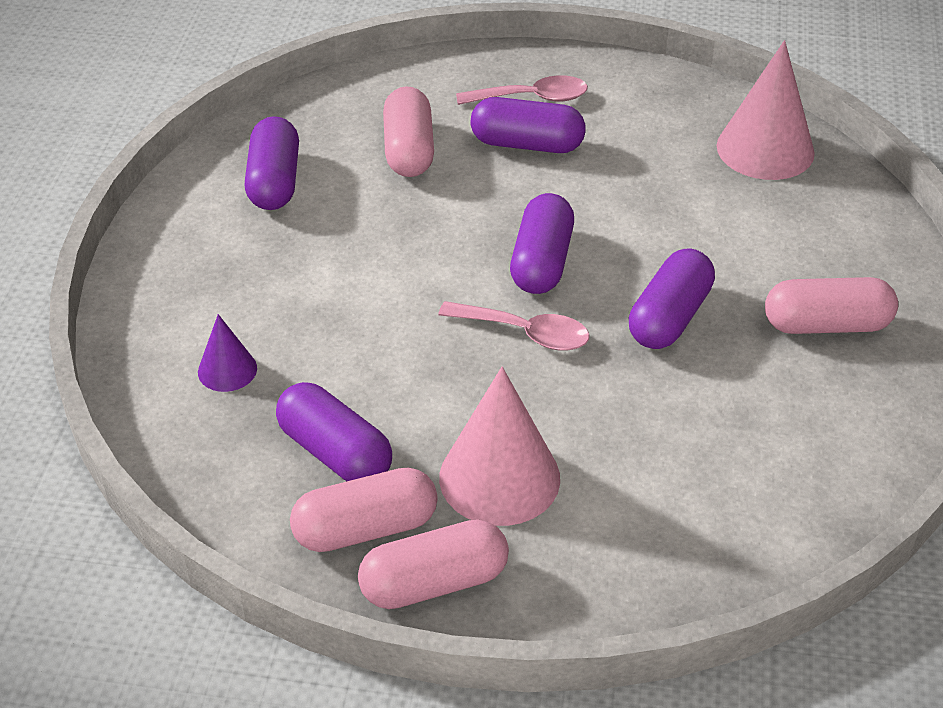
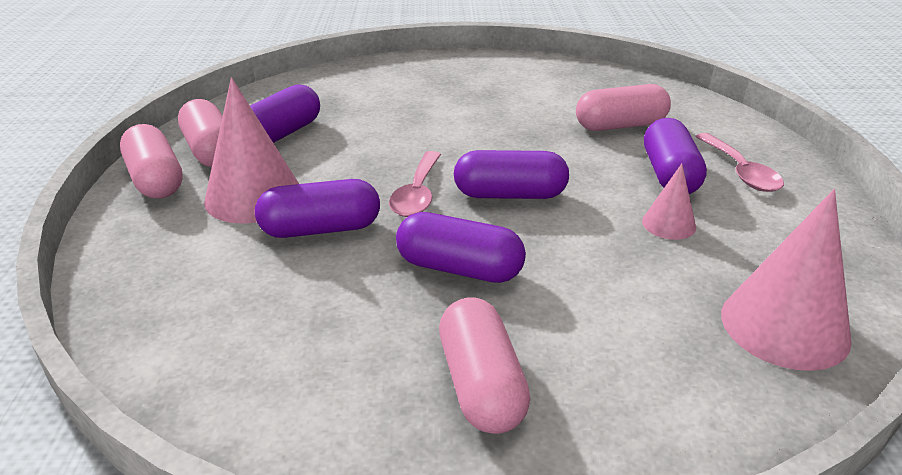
camera: 80 degrees right, 10 degrees down
purple cone [198,314,257,392] -> none
purple capsule [245,116,299,210] -> purple capsule moved to [255,179,380,238]
none -> pink cone [642,164,696,240]

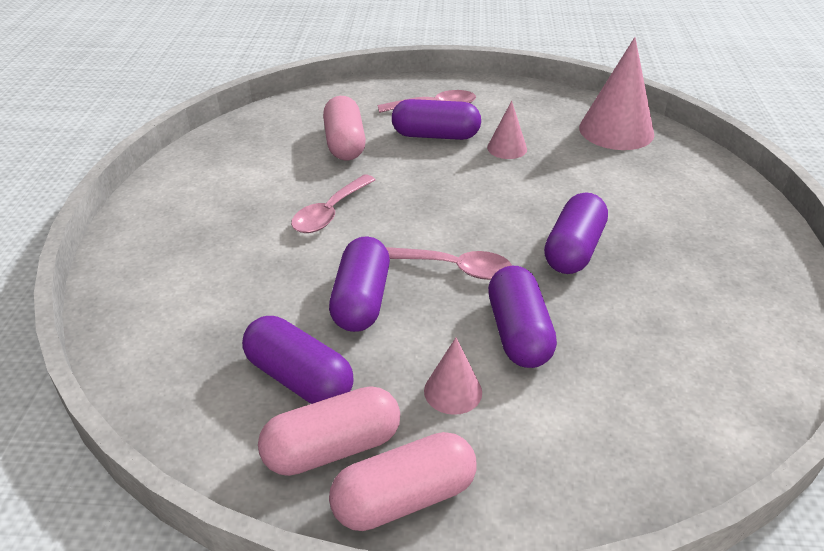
camera: 85 degrees left, 5 degrees up
pink cone [204,77,299,224] -> pink cone [424,338,482,415], size x0.52
pink capsule [439,297,530,434] -> none
purple capsule [454,150,569,199] -> purple capsule moved to [329,236,390,332]
none -> pink spoon [291,174,375,233]

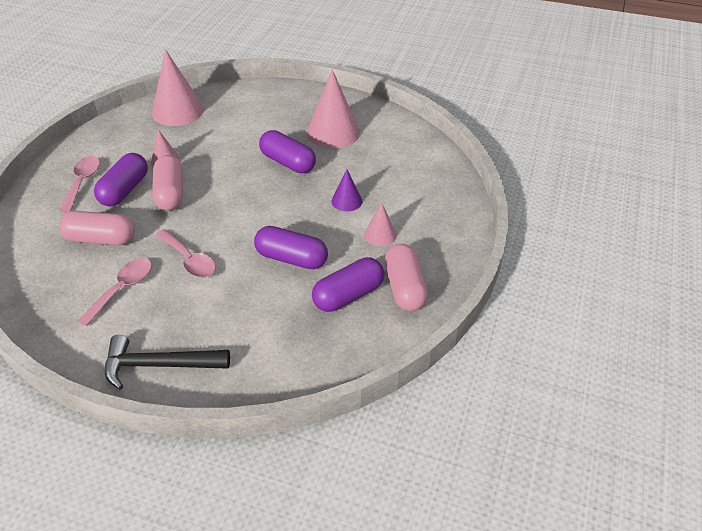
camera: 75 degrees left, 5 degrees up
pink capsule [329,432,477,531] -> pink capsule moved to [152,155,183,211]
pink spoon [386,247,512,280] -> pink spoon moved to [78,258,152,326]
purple capsule [488,266,557,368] -> purple cone [332,169,363,211]
none -> black hammer [105,335,230,390]
none -> pink cone [307,70,360,149]

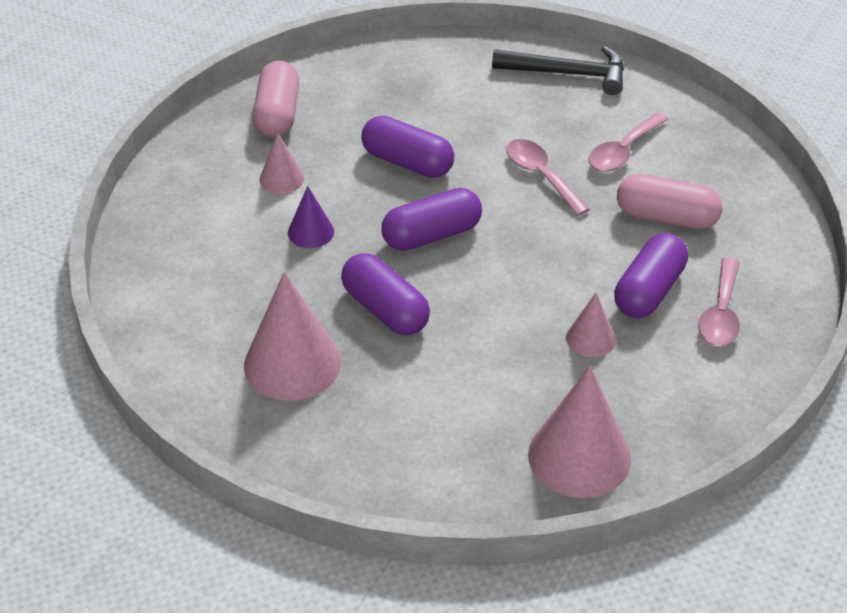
camera: 170 degrees left, 0 degrees up
pink capsule [152,155,183,211] -> none
purple capsule [312,257,385,312] -> purple capsule moved to [381,188,482,251]

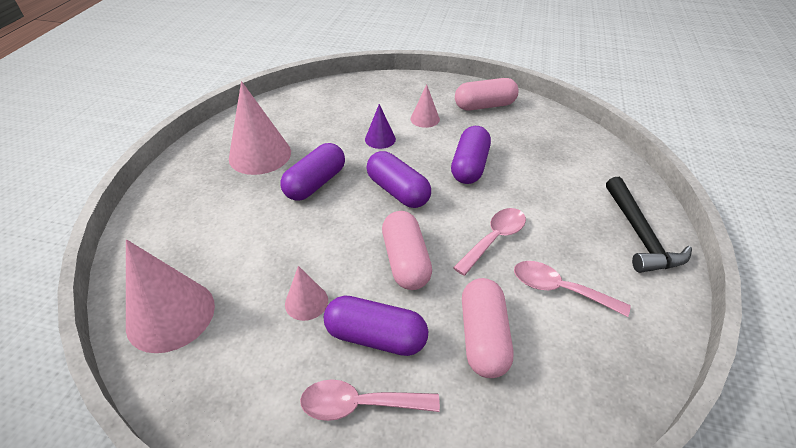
camera: 75 degrees right, 0 degrees up
none -> pink capsule [382,211,432,290]

